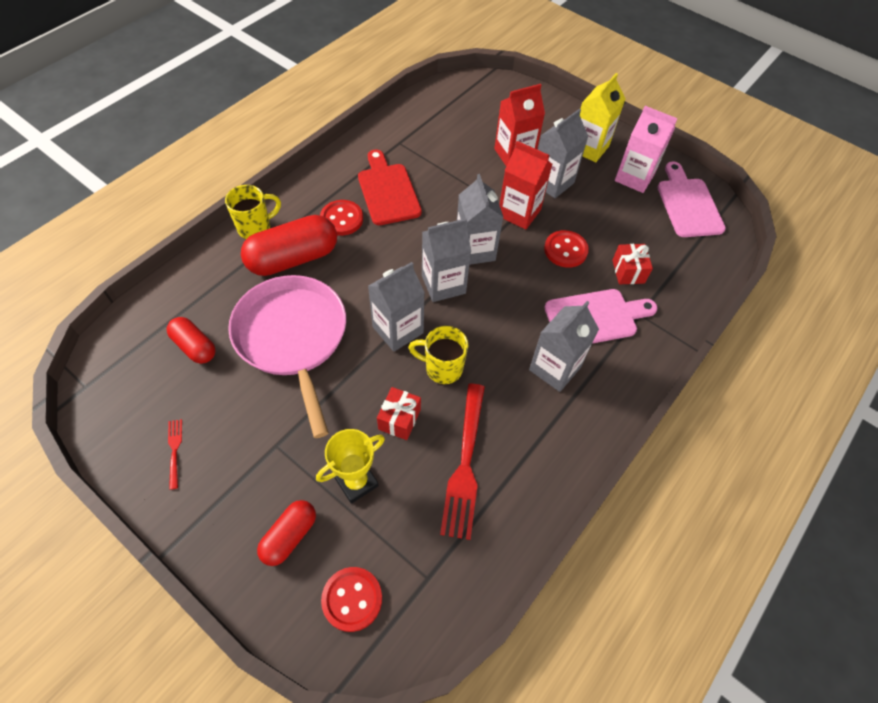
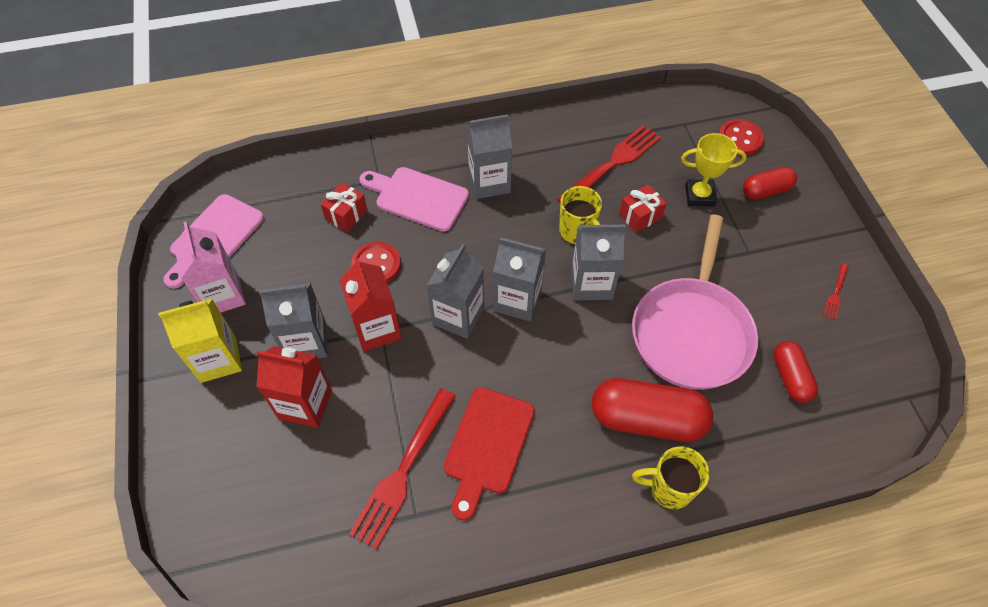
camera: 140 degrees left, 0 degrees up
red button [320,200,363,236] -> none
none -> red fork [349,388,455,550]

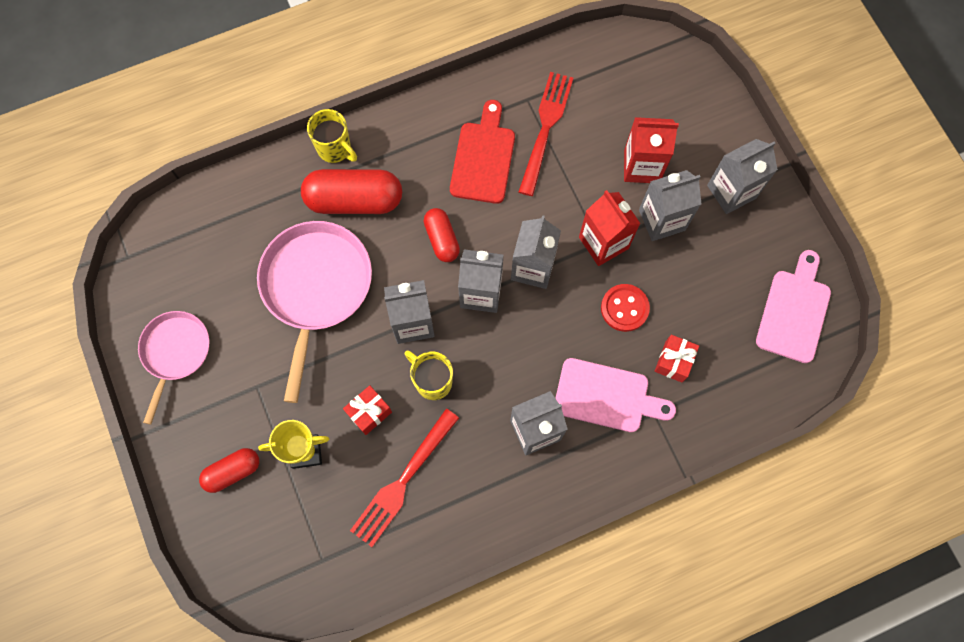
camera: 170 degrees right, 15 degrees up
yellow carton [158,299,242,383] -> grey carton [707,139,778,214]
pink carton [174,222,246,312] -> none
yellow mug [632,446,709,509] -> yellow mug turned 45 degrees clockwise [307,109,357,163]
red button [719,119,764,155] -> none
red capsule [773,341,818,403] -> red capsule moved to [424,208,460,262]
red fork [823,263,849,320] -> pink pan [138,311,209,425]

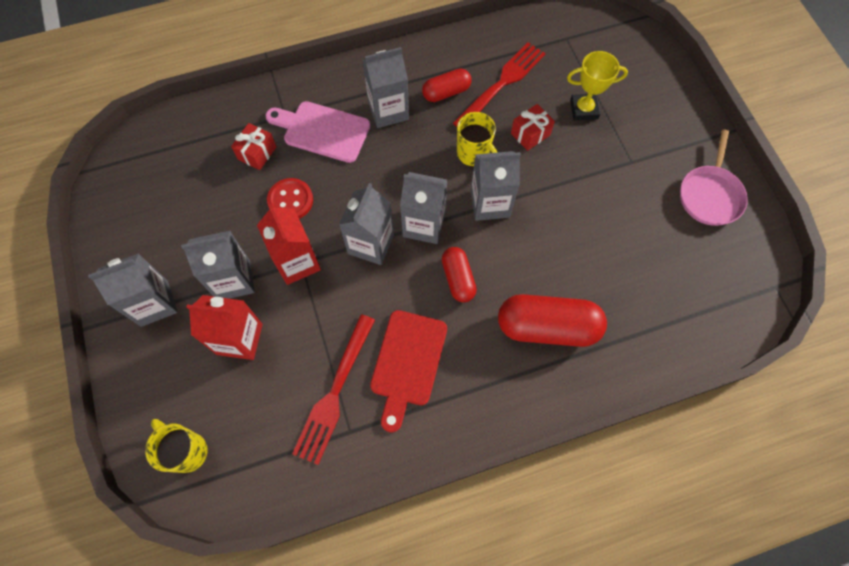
camera: 175 degrees left, 5 degrees down
red capsule [199,448,259,493] -> red capsule moved to [422,68,471,102]
pink pan [257,221,372,403] -> none
yellow mug [307,109,357,163] -> yellow mug moved to [145,419,208,473]
pink cutting board [756,250,831,363] -> none

